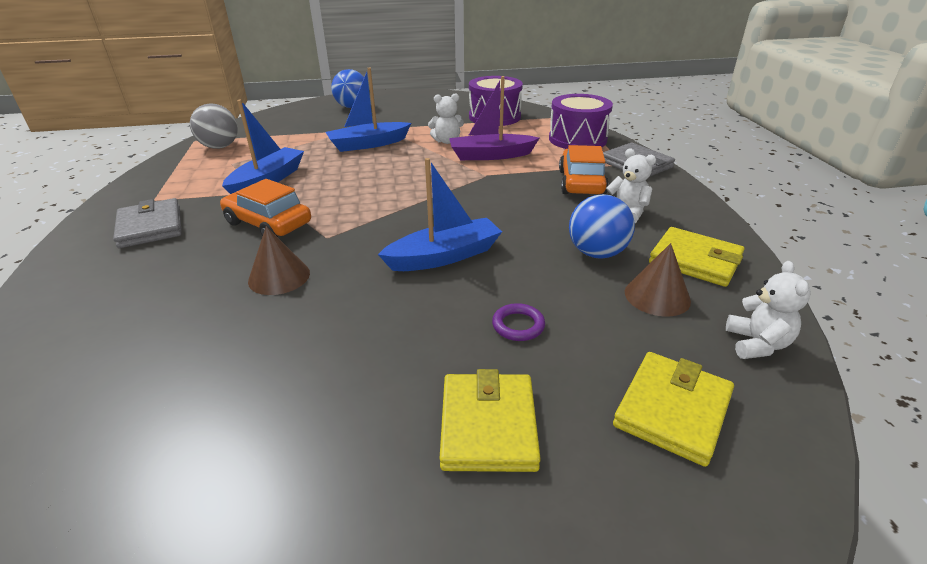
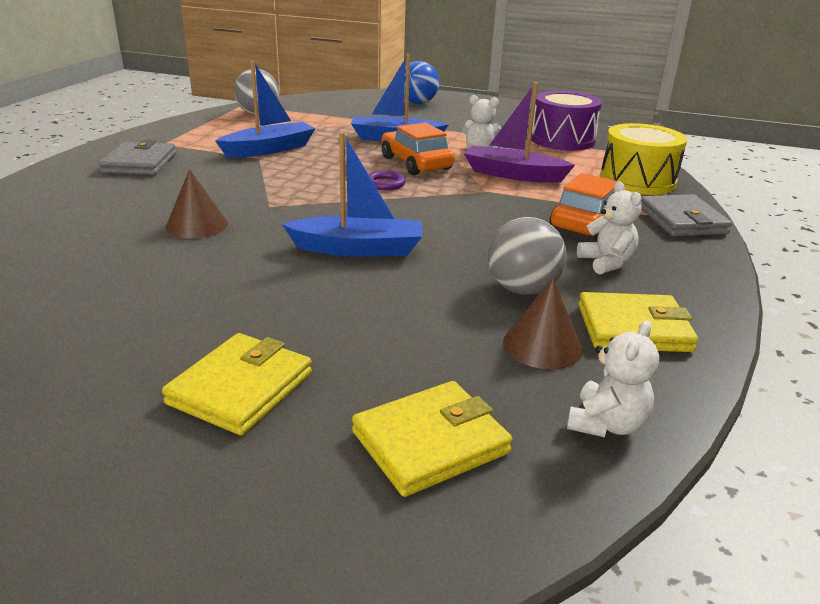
camera: 25 degrees right, 5 degrees down
orange car [220,179,311,237] -> orange car moved to [382,123,454,175]
purple ring [492,303,545,341] -> purple ring moved to [369,171,406,190]
purple drum [549,94,613,149] -> yellow drum [600,123,687,195]
blue ball [569,194,635,259] -> grey ball [488,217,567,295]
yellow wallet [649,227,744,287] -> yellow wallet turned 60 degrees counterclockwise [578,292,698,352]

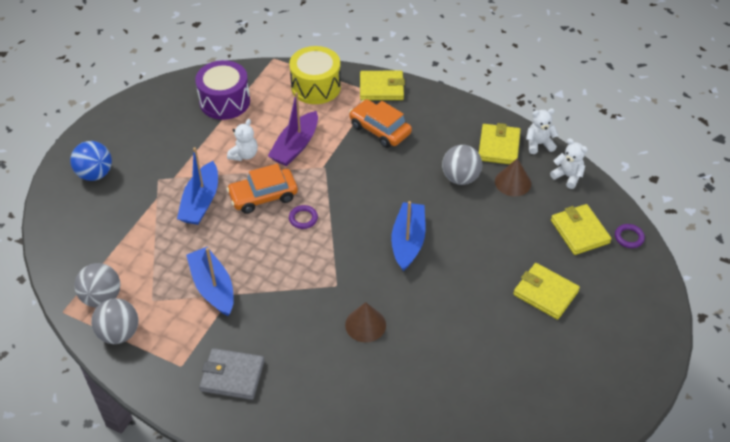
camera: 80 degrees left, 20 degrees up
white teddy bear [577,182,641,275] -> white teddy bear moved to [526,108,558,154]
grey wallet [641,194,732,236] -> yellow wallet [360,71,405,100]
none -> grey ball [91,298,138,344]
none -> purple ring [615,224,645,248]

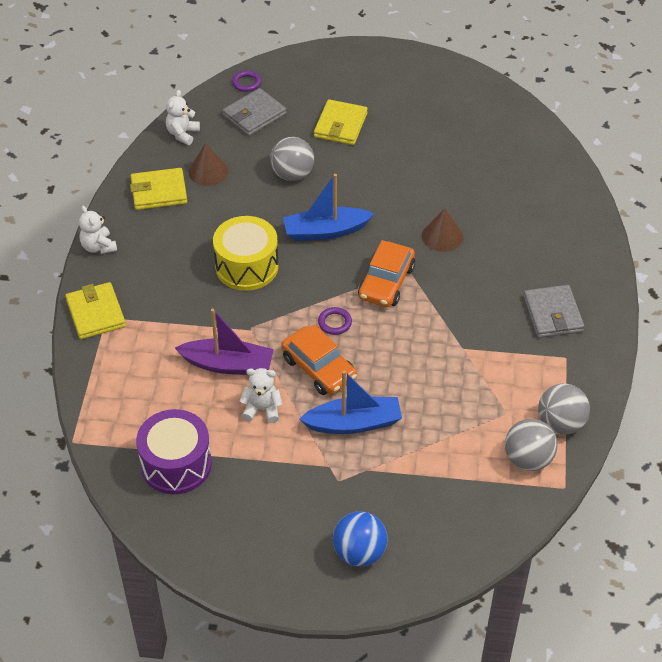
camera: 110 degrees left, 0 degrees up
blue boat [186,247,234,316] -> none
yellow drum [289,46,341,104] -> yellow drum moved to [213,216,279,291]
orange car [349,99,412,148] -> orange car moved to [358,240,415,307]
grey ball [442,145,482,185] -> grey ball moved to [270,137,314,181]
white teddy bear [526,108,558,154] -> white teddy bear moved to [79,206,117,254]
yellow wallet [551,204,611,255] -> grey wallet [222,88,286,136]

